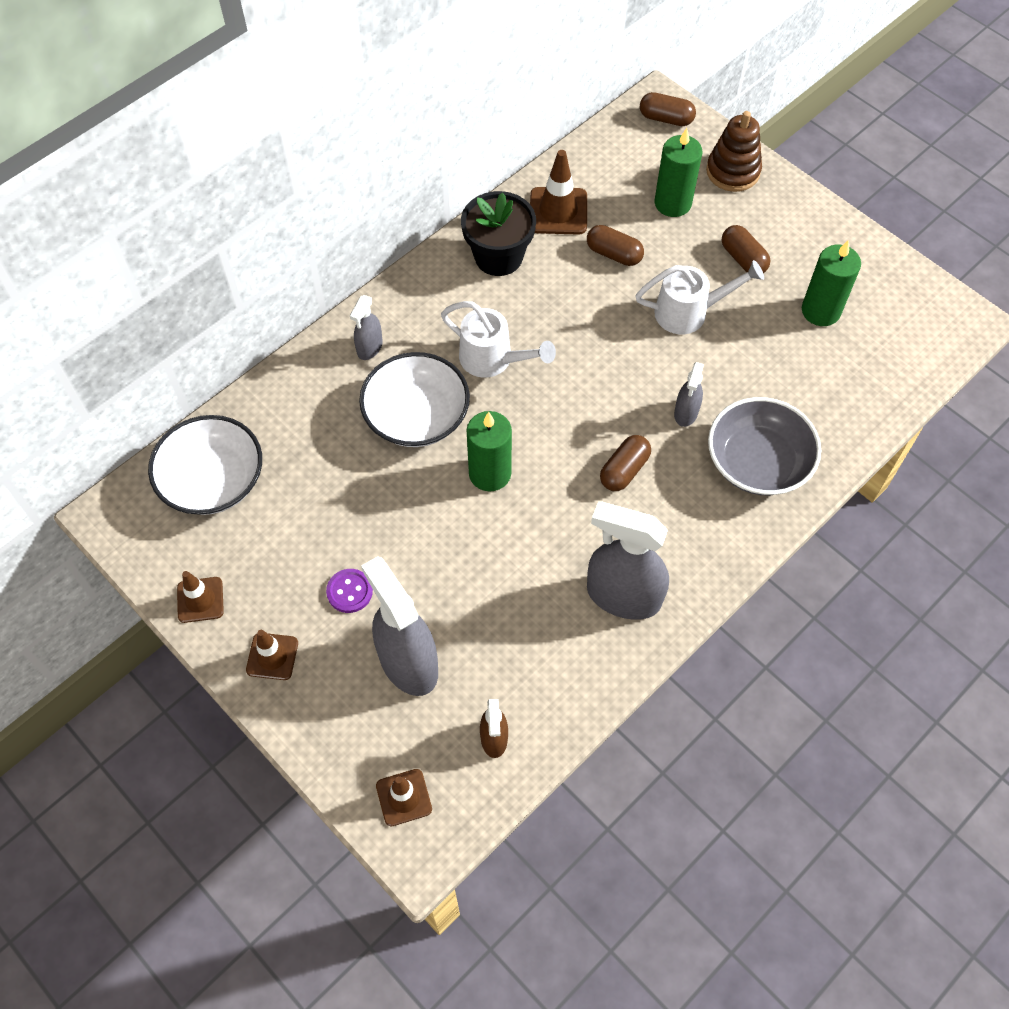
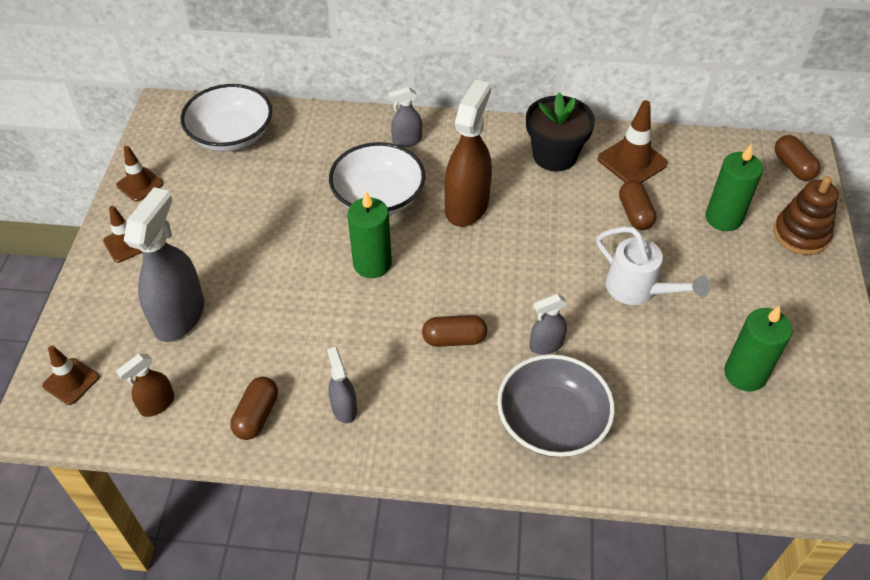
camera: 50 degrees right, 10 degrees down
purple button [326,569,373,613] -> none
white watering can [441,301,556,378] -> brown spray bottle [445,79,492,227]
grey spray bottle [587,502,669,620] -> grey spray bottle [327,347,357,423], size x0.51
brown capsule [722,225,770,273] -> brown capsule moved to [230,377,278,440]

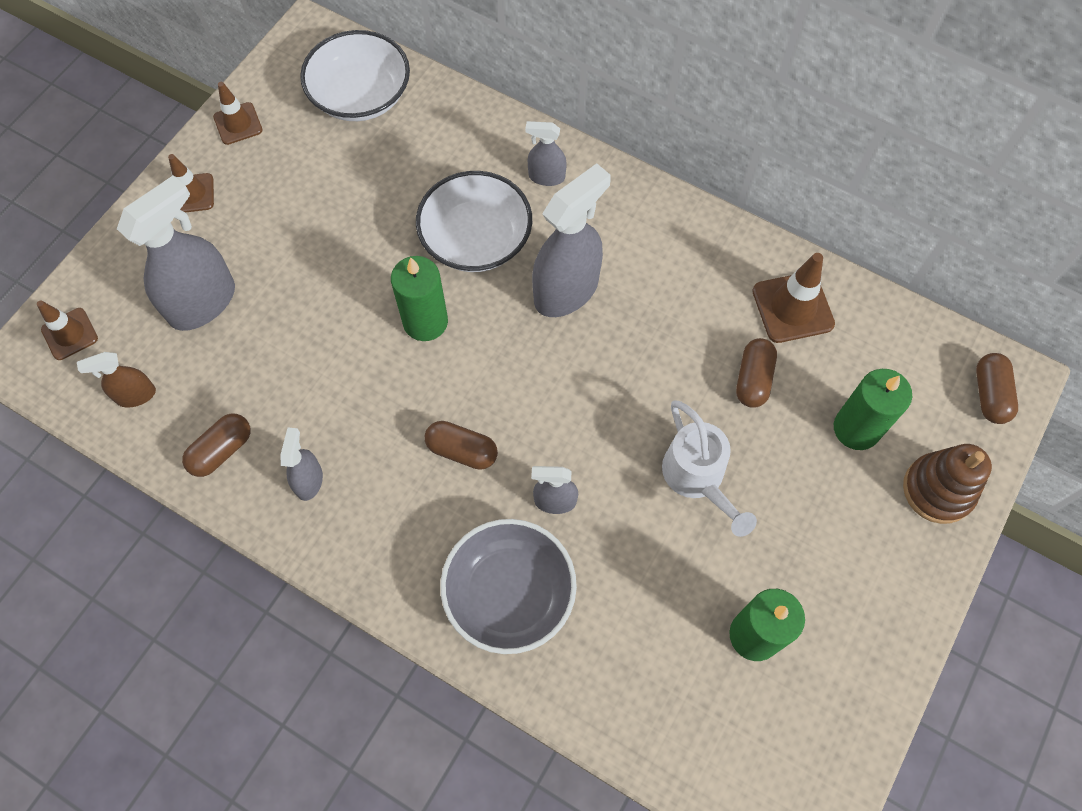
camera: 25 degrees right, 15 degrees up
brown spray bottle [445,79,492,227] -> grey spray bottle [532,163,611,317]
black flower pot [526,92,595,172] -> none

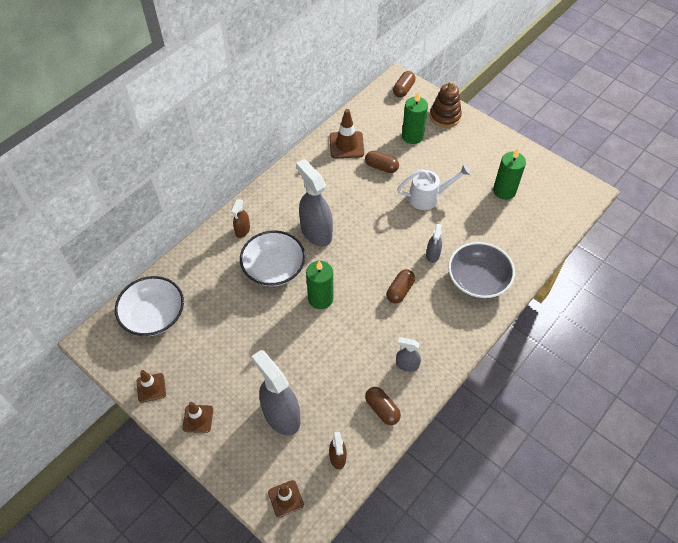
camera: 80 degrees left, 10 degrees down
grey spray bottle [525,121,567,186] -> brown spray bottle [231,199,250,238]
brown capsule [976,353,1018,424] -> brown capsule turned 75 degrees counterclockwise [393,71,416,97]

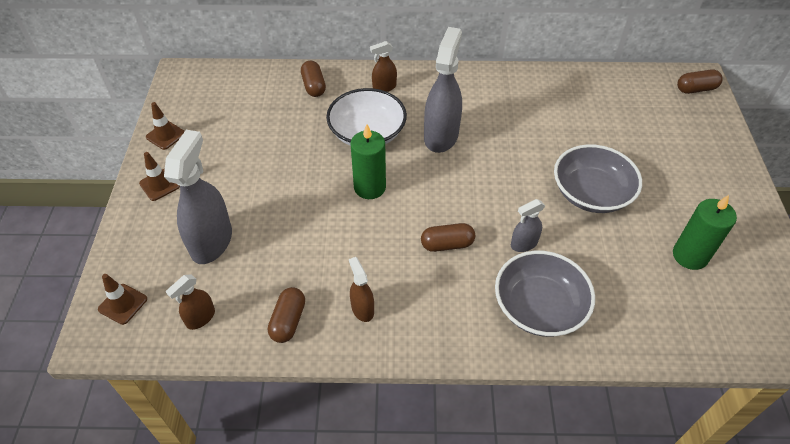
camera: 50 degrees right, 5 degrees down
white bowl [115,276,184,336] -> none
brown traffic cone [330,109,364,158] -> none
brown capsule [365,151,399,173] -> brown capsule moved to [301,61,326,97]
grey spray bottle [396,337,421,372] -> brown spray bottle [349,257,374,322]
white watering can [397,164,471,210] -> grey bowl [554,144,642,213]
green candle [402,92,428,144] -> none
brown stacking toy [430,81,462,128] -> none

